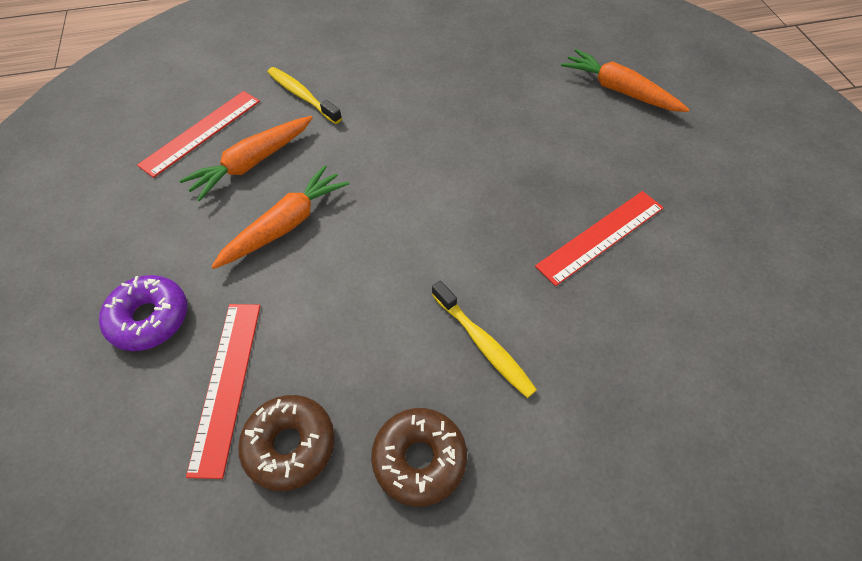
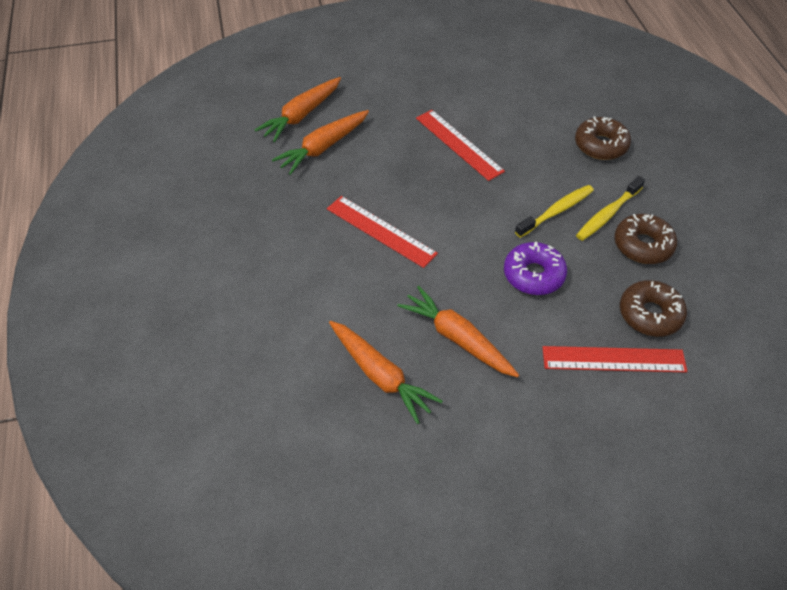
camera: 90 degrees left, 5 degrees down
purple donut [99,275,187,351] -> purple donut moved to [504,242,567,295]
red ruler [137,91,260,178] -> red ruler moved to [327,196,438,268]
yellow toothbrush [267,67,342,124] -> yellow toothbrush moved to [576,176,645,241]
none -> orange carrot [272,110,369,175]
none -> brown donut [575,116,631,160]

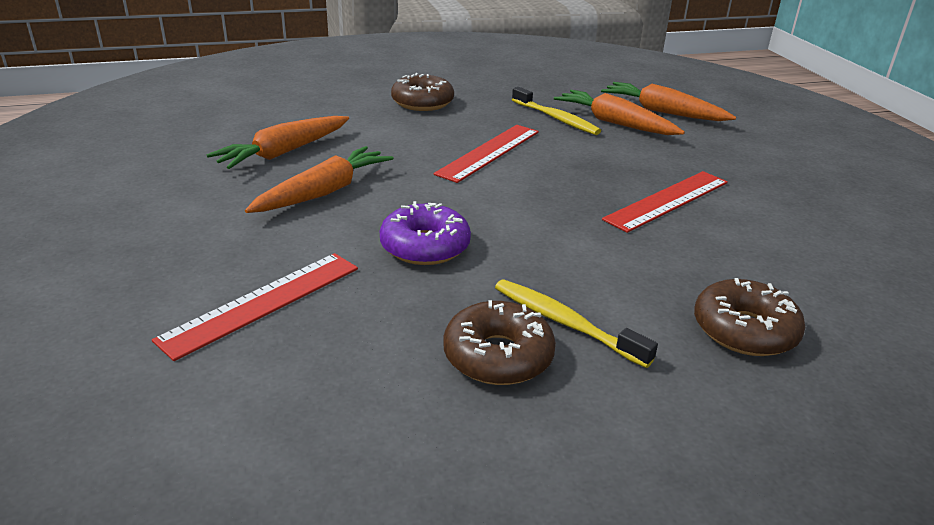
camera: 85 degrees right, 20 degrees down
yellow toothbrush [515,185,594,238] -> yellow toothbrush moved to [512,87,601,135]
red ruler [542,346,688,372] -> red ruler turned 45 degrees clockwise [152,253,358,361]
brown donut [620,280,687,337] -> brown donut moved to [391,73,454,111]

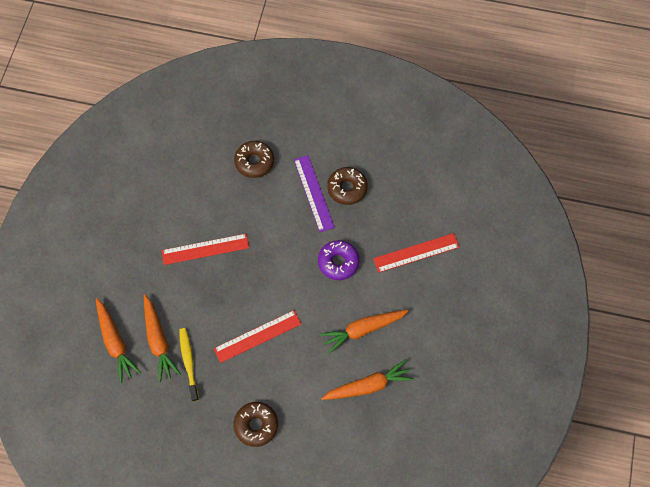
camera: 150 degrees left, 35 degrees up
yellow toothbrush [495,280,658,368] -> purple ruler [294,155,335,232]

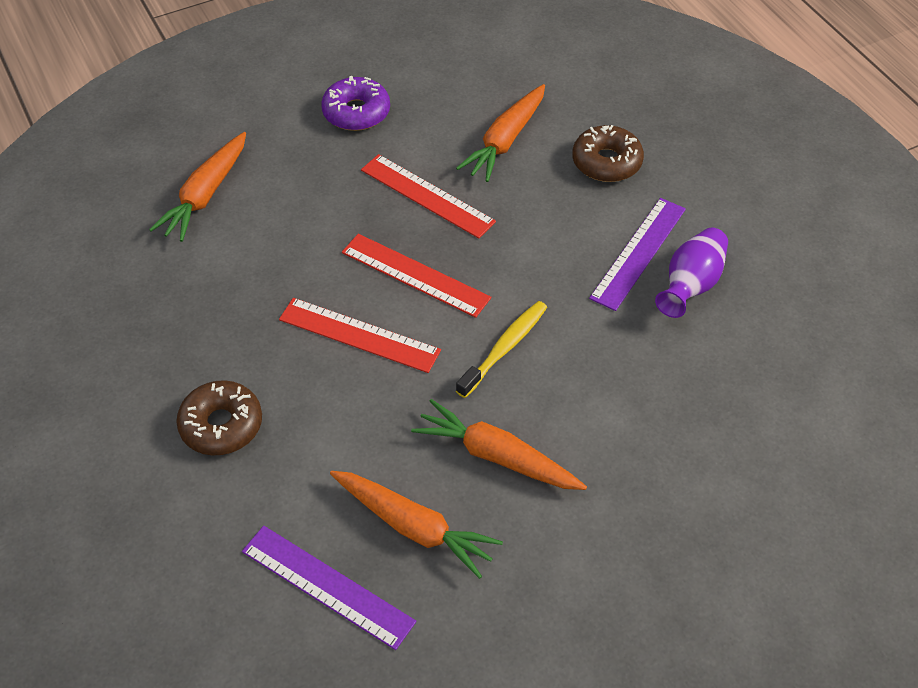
camera: 50 degrees right, 15 degrees down
orange carrot [144,294,181,382] -> orange carrot moved to [456,84,545,182]
yellow toothbrush [179,328,199,402] -> yellow toothbrush moved to [456,301,547,398]
purple donut [318,240,360,280] -> purple donut moved to [321,76,390,131]
brown donut [327,167,368,205] -> purple vase [655,228,728,318]
red ruler [373,233,460,273] -> red ruler moved to [342,234,491,318]
none -> purple ruler [242,526,416,650]

